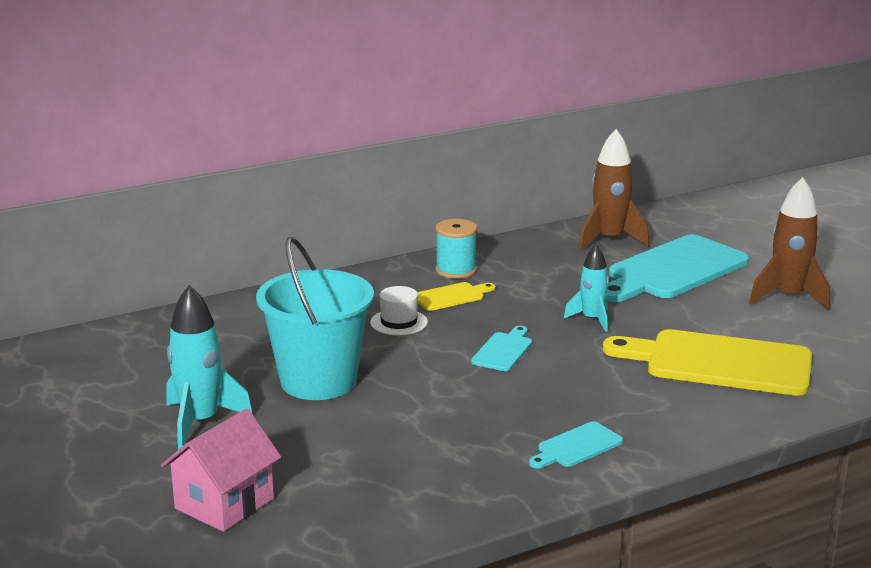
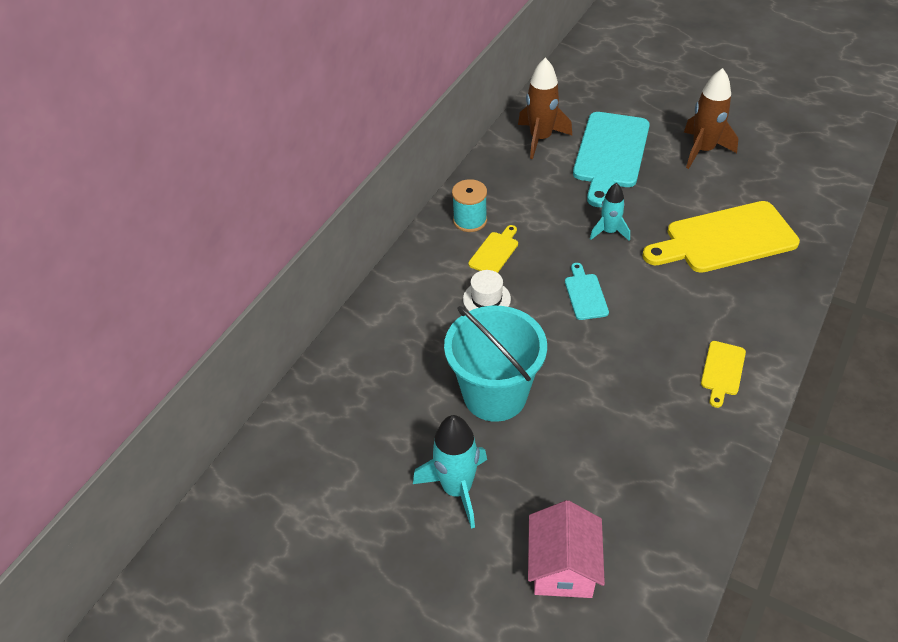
camera: 30 degrees left, 25 degrees up
turquoise cutting board [529,422,623,468] -> yellow cutting board [701,341,746,408]

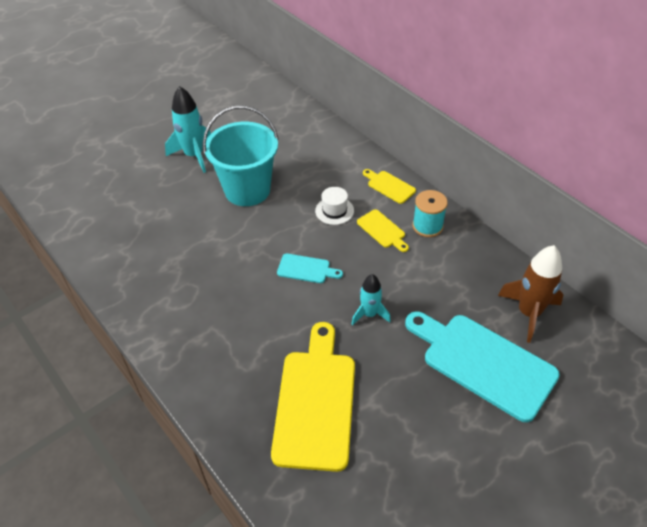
camera: 110 degrees right, 0 degrees up
pink house [528,500,605,598] -> none
brown rocket [684,68,738,169] -> none
yellow cutting board [701,341,746,408] -> yellow cutting board moved to [363,169,416,204]

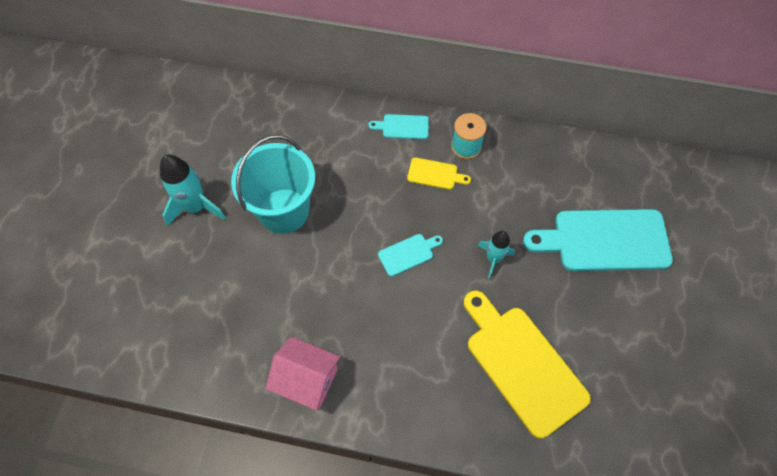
camera: 40 degrees left, 15 degrees up
white hat [315,187,354,225] -> none
yellow cutting board [363,169,416,204] -> turquoise cutting board [368,114,429,139]
brown rocket [498,245,564,343] -> none
none -> pink house [266,336,341,411]

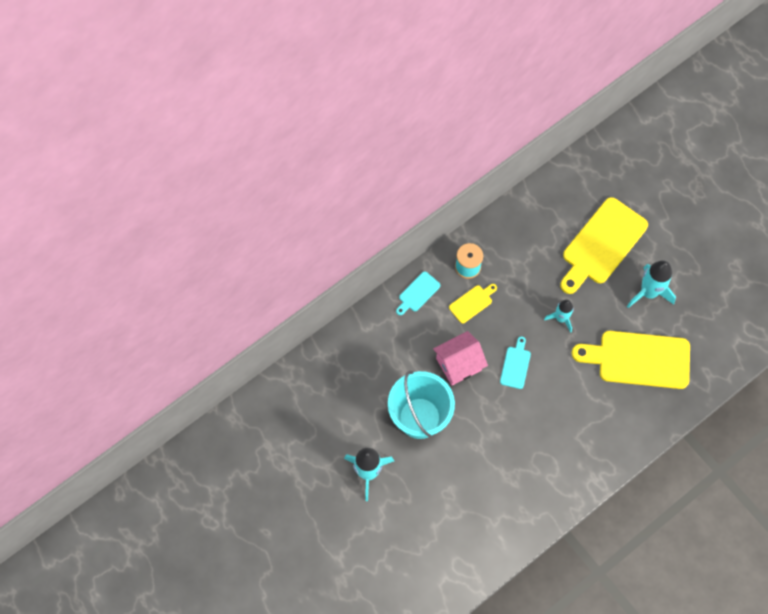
camera: 50 degrees left, 5 degrees up
pink house [266,336,341,411] -> pink house moved to [433,331,488,386]
turquoise cutting board [523,209,673,271] -> yellow cutting board [560,197,648,294]
none -> turquoise rocket [627,261,676,308]

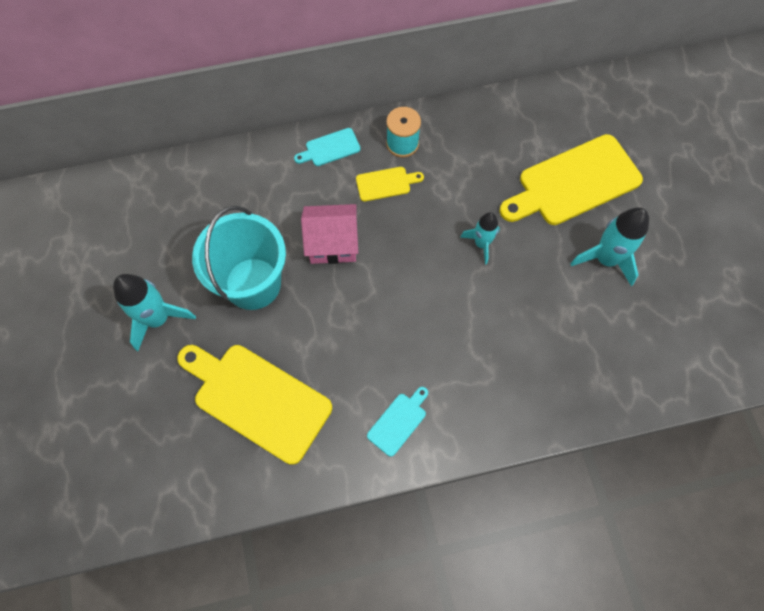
camera: 25 degrees right, 0 degrees up
turquoise cutting board [500,337,531,389] -> turquoise cutting board moved to [367,387,428,457]
yellow cutting board [572,331,690,389] -> yellow cutting board moved to [177,345,332,465]

